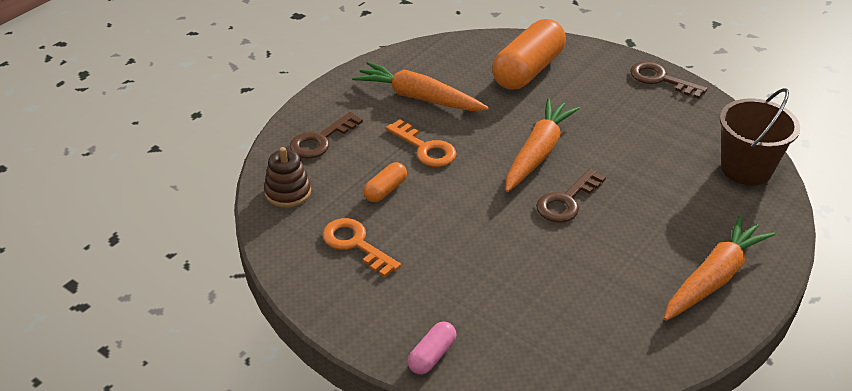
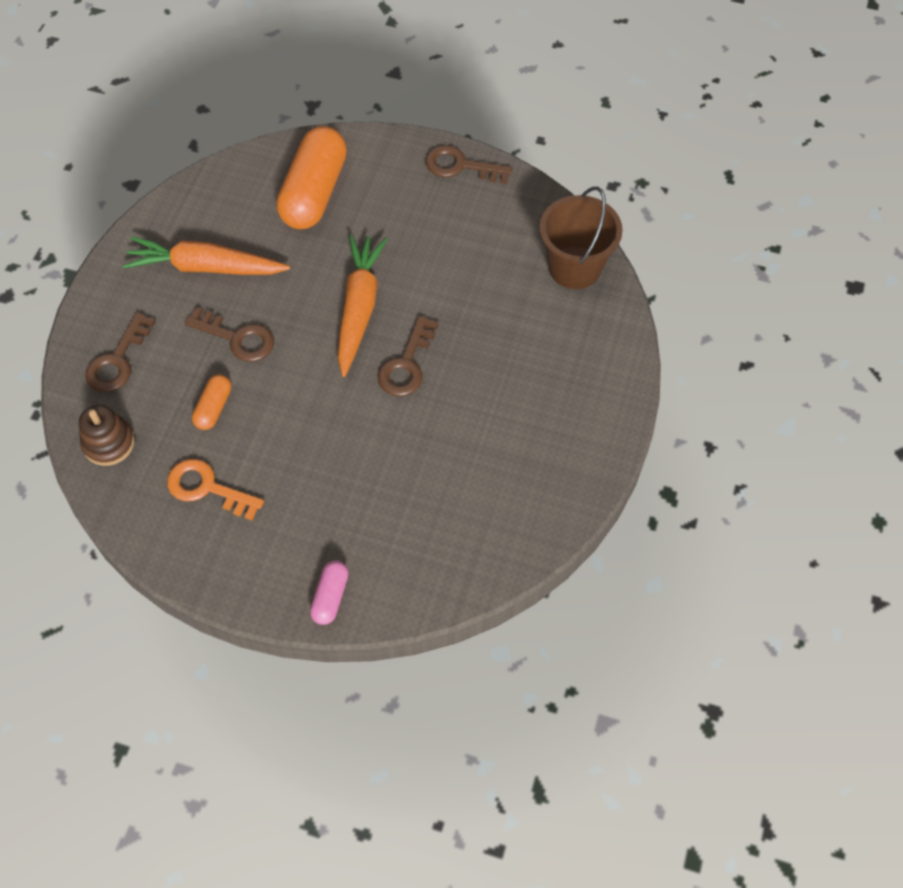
camera: 20 degrees left, 20 degrees up
orange key [386,119,456,167] -> brown key [185,307,274,362]
orange carrot [664,215,775,321] -> none

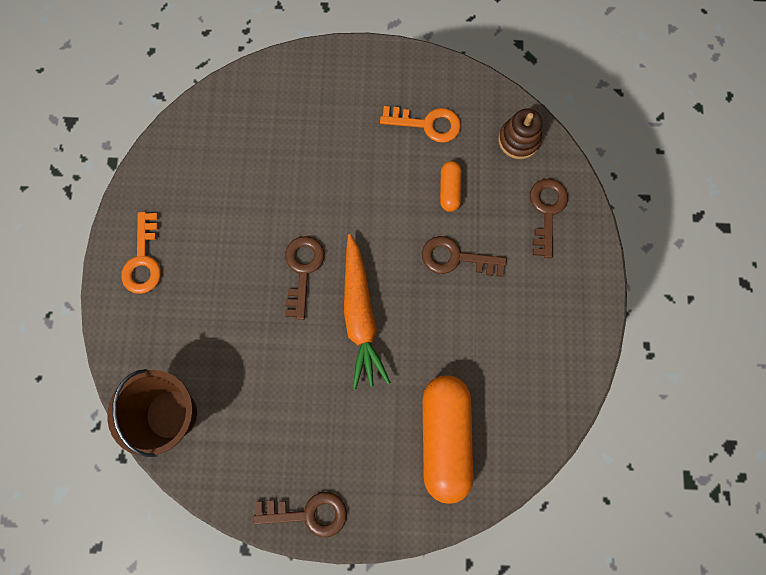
camera: 165 degrees right, 15 degrees up
orange carrot [123,237,290,275] -> none
pink capsule [310,561,349,625] -> none
none -> orange key [121,212,161,294]

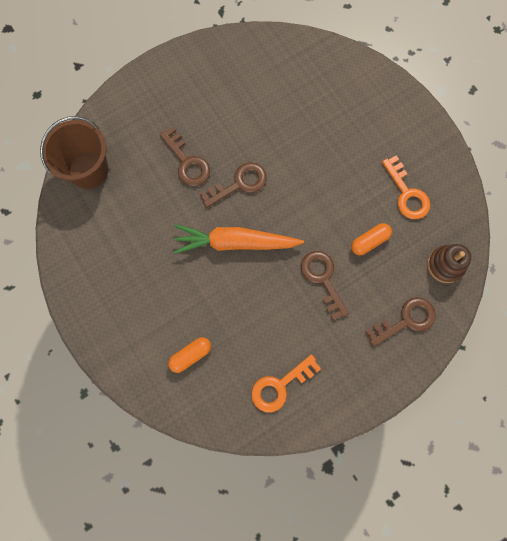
camera: 55 degrees right, 0 degrees up
orange key [121,212,161,294] -> orange key moved to [251,354,321,412]
brown key [253,492,347,537] -> brown key moved to [160,127,210,186]
orange carrot [344,234,391,390] -> orange carrot turned 45 degrees clockwise [173,224,304,254]
orange capsule [423,375,474,504] -> orange capsule [168,337,211,373], size x0.47

